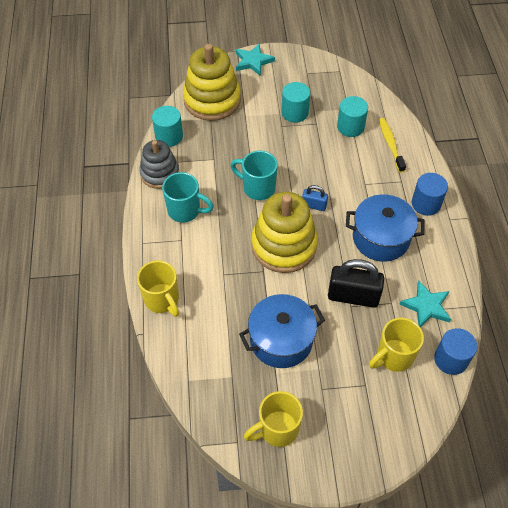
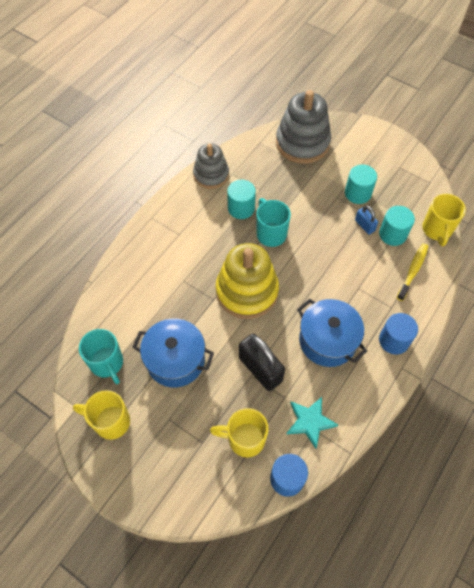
camera: 40 degrees right, 5 degrees up
yellow mug [137,260,179,317] -> yellow mug moved to [422,194,466,246]
turquoise cylinder [152,106,183,147] -> turquoise cylinder moved to [227,180,256,219]
turquoise mug [162,172,214,223] -> turquoise mug moved to [79,329,123,384]
yellow stacking toy [183,44,241,121] -> grey stacking toy [276,90,331,164]
turquoise star [236,44,275,76] -> none
blue padlock [302,185,328,211] -> blue padlock moved to [355,205,378,234]

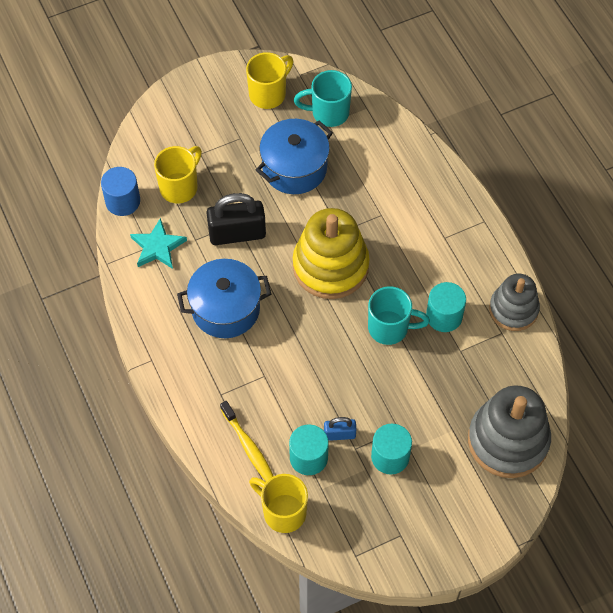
camera: 120 degrees right, 0 degrees up
blue cylinder [379,313,418,354] -> none

